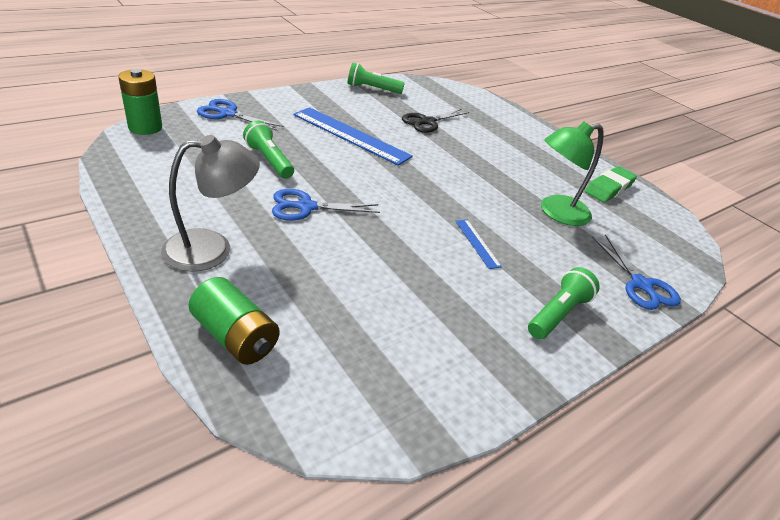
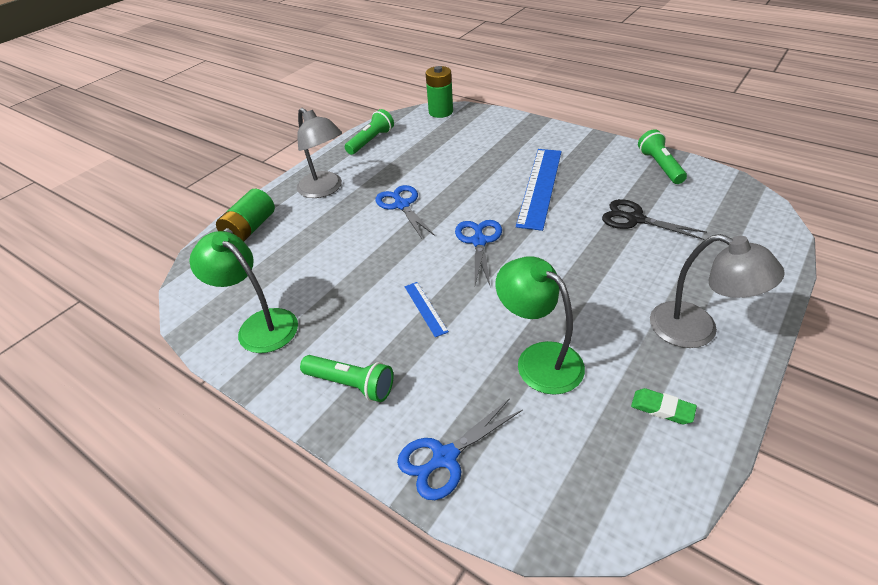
camera: 80 degrees right, 5 degrees up
blue scissors [197,99,284,131] -> blue scissors moved to [455,220,502,285]
green flashlight [243,121,294,179] -> green flashlight moved to [345,109,394,155]
blue ruler [455,220,502,269] -> blue ruler turned 75 degrees counterclockwise [405,282,449,337]
green eraser [585,166,637,202] -> green eraser [631,388,697,424], size x0.62
none -> green lamp [189,231,298,353]
none -> grey lamp [650,234,785,348]

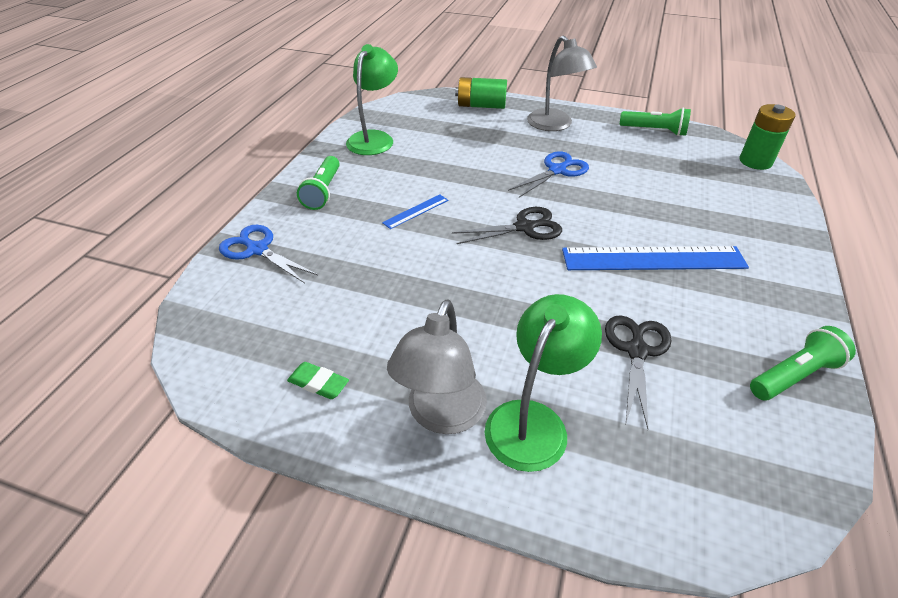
camera: 70 degrees right, 0 degrees up
grey lamp [297,108,342,198] -> grey lamp turned 60 degrees counterclockwise [527,36,597,131]
blue scissors [455,220,502,285] -> black scissors [452,207,562,244]
green lamp [495,257,585,395] -> green lamp moved to [485,294,602,472]
green eraser [631,388,697,424] -> green eraser turned 75 degrees counterclockwise [287,362,349,399]

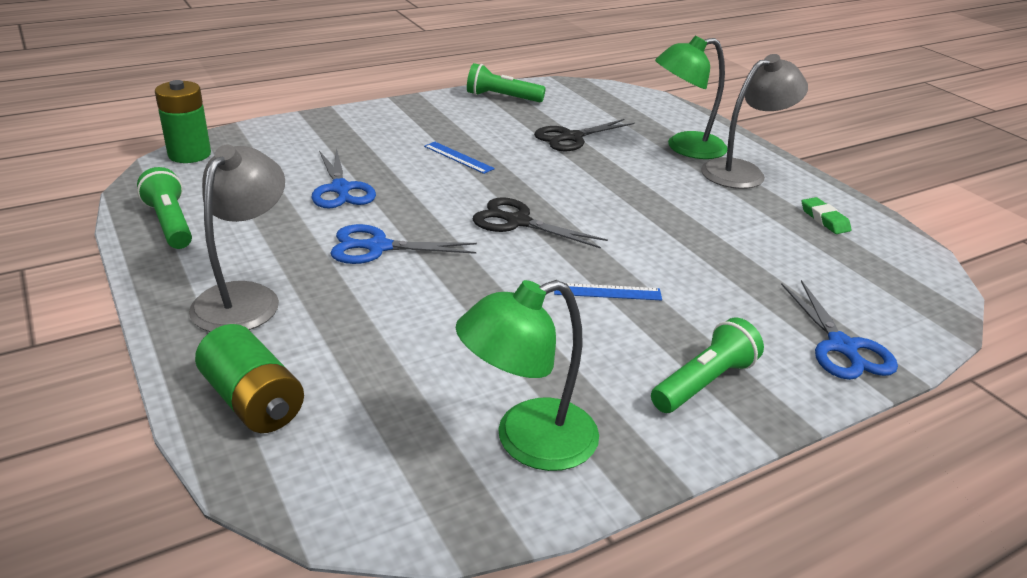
camera: 140 degrees left, 10 degrees down
blue ruler [562,246,749,270] -> blue ruler [424,142,495,174], size x0.46
none -> blue scissors [312,147,376,209]

